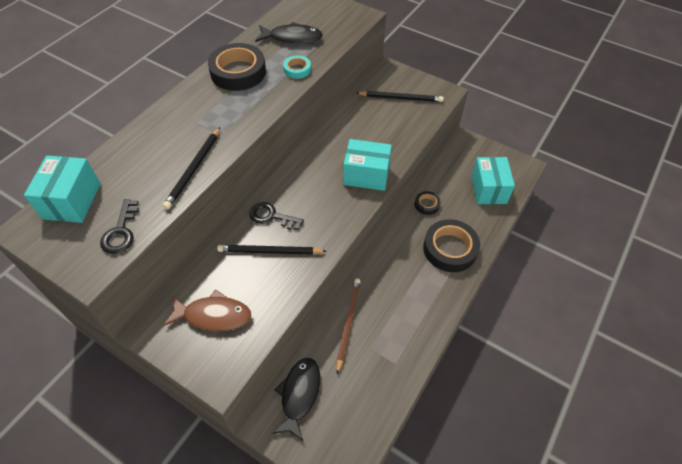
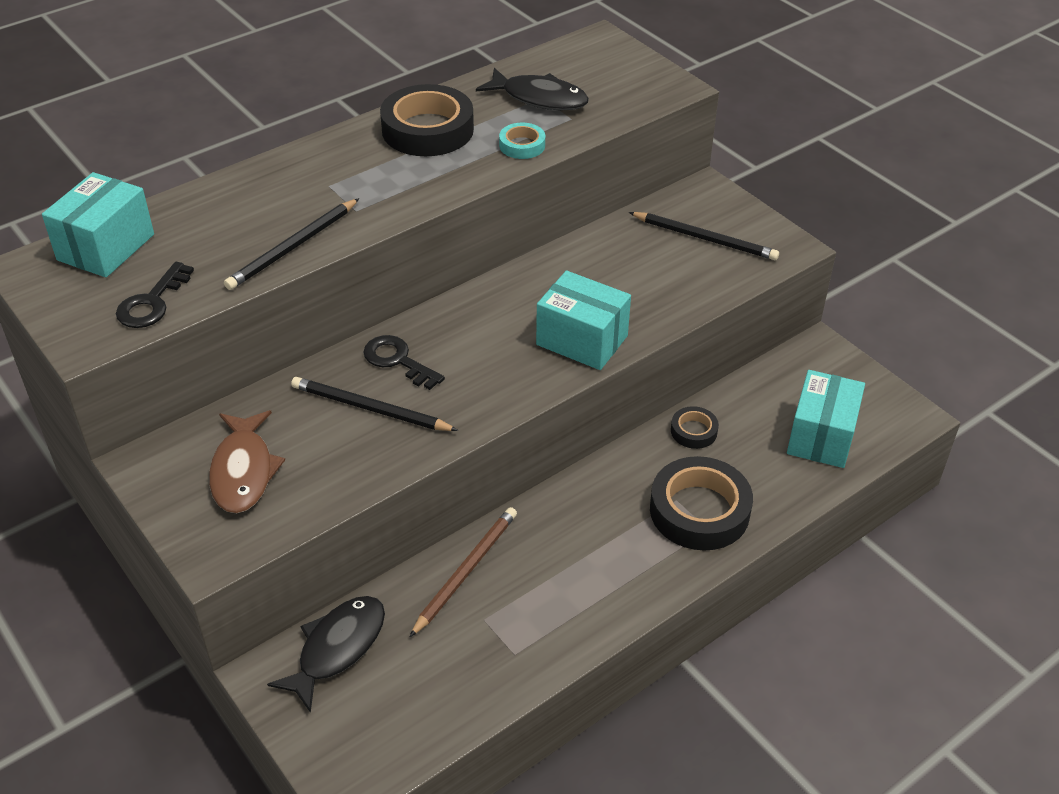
camera: 20 degrees right, 10 degrees down
brown fish [163,290,251,331] -> brown fish turned 60 degrees clockwise [209,410,285,513]

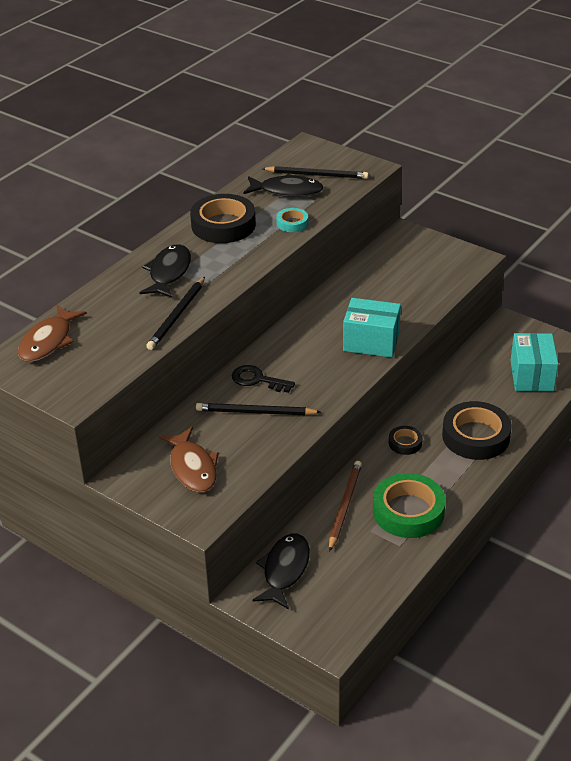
camera: 15 degrees left, 5 degrees down
turquoise box [42,172,154,277] -> brown fish [18,305,87,362]
black key [116,261,194,328] -> none
black pencil [629,212,779,260] -> black pencil moved to [261,166,369,179]
black tape [671,406,719,449] -> black tape moved to [389,426,422,455]
none -> black fish [139,244,191,298]
none -> green tape [373,473,446,538]

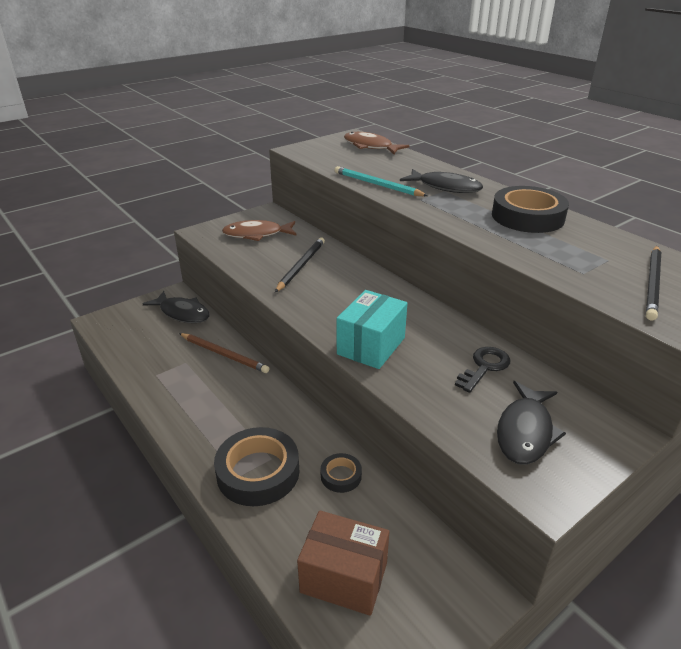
camera: 105 degrees right, 5 degrees down
black pencil [146,277,205,350] -> turquoise pencil [334,166,428,196]
black key [232,365,295,393] -> black key moved to [455,347,510,393]
black fish [243,173,323,197] -> black fish moved to [497,381,566,465]
turquoise tape [276,208,308,232] -> none
green tape [373,473,446,538] -> none
black tape [389,426,422,455] -> black tape moved to [320,453,362,493]
turquoise box [510,333,558,391] -> brown box [297,510,389,616]

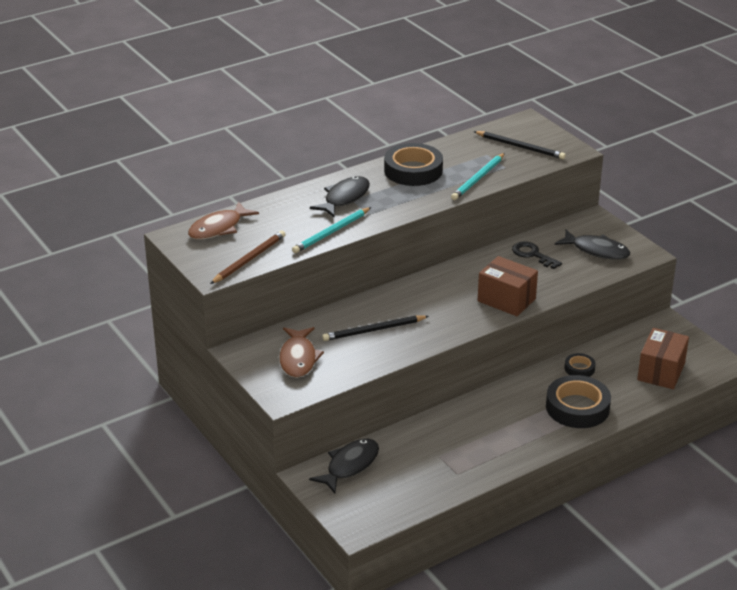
camera: 85 degrees left, 0 degrees up
brown pencil [179,333,269,373] -> brown pencil moved to [210,231,286,284]
black pencil [275,237,325,292] -> black pencil turned 45 degrees counterclockwise [322,315,429,341]
turquoise box [336,290,408,369] -> brown box [478,256,538,316]
none -> turquoise pencil [451,153,505,200]

